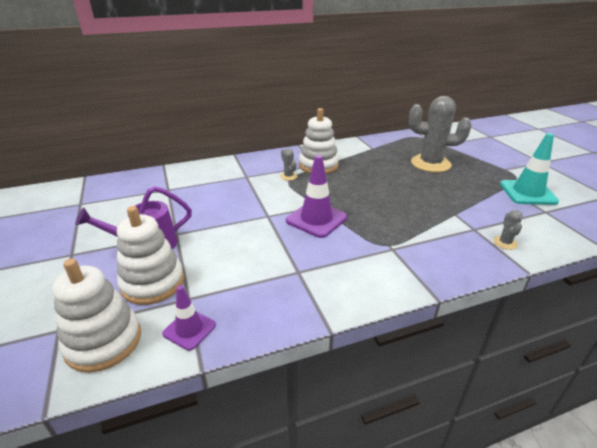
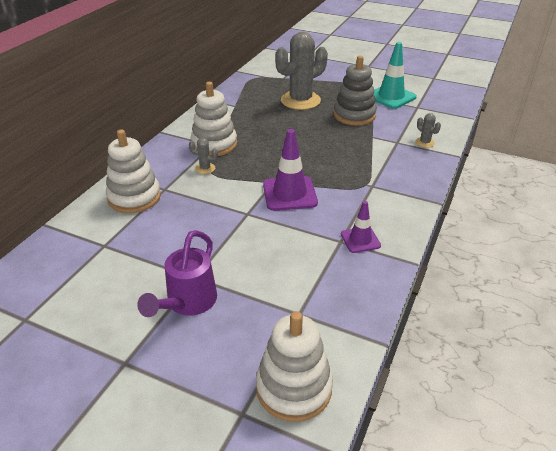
camera: 45 degrees left, 5 degrees up
white stacking toy [117,206,184,305] -> white stacking toy moved to [106,129,161,213]
purple traffic cone [162,285,216,351] -> purple traffic cone moved to [341,201,381,253]
none -> grey stacking toy [334,56,377,126]

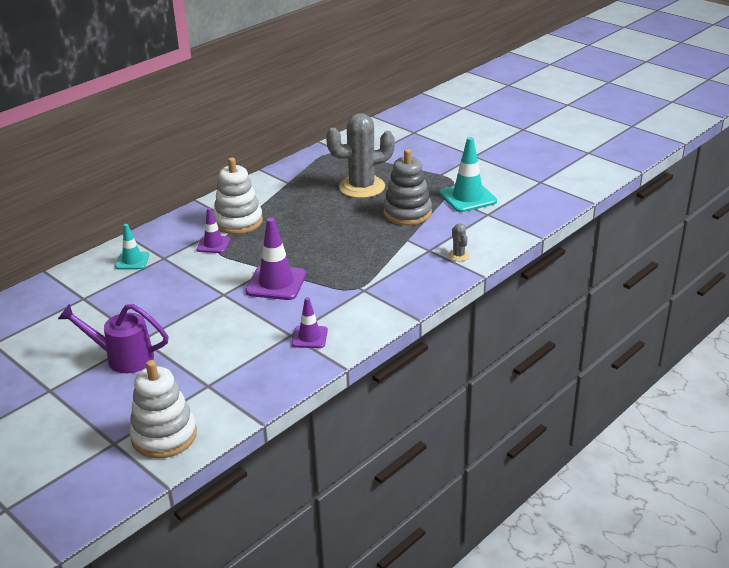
camera: 20 degrees right, 5 degrees down
white stacking toy [106,129,161,213] -> turquoise traffic cone [115,224,149,270]
purple watering can [137,230,217,317] -> purple watering can turned 60 degrees clockwise [58,304,169,373]
grey cactus [189,138,218,174] -> purple traffic cone [196,208,231,253]

